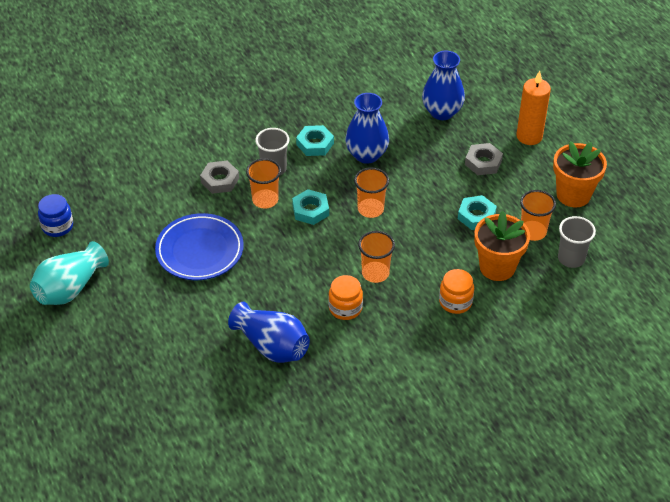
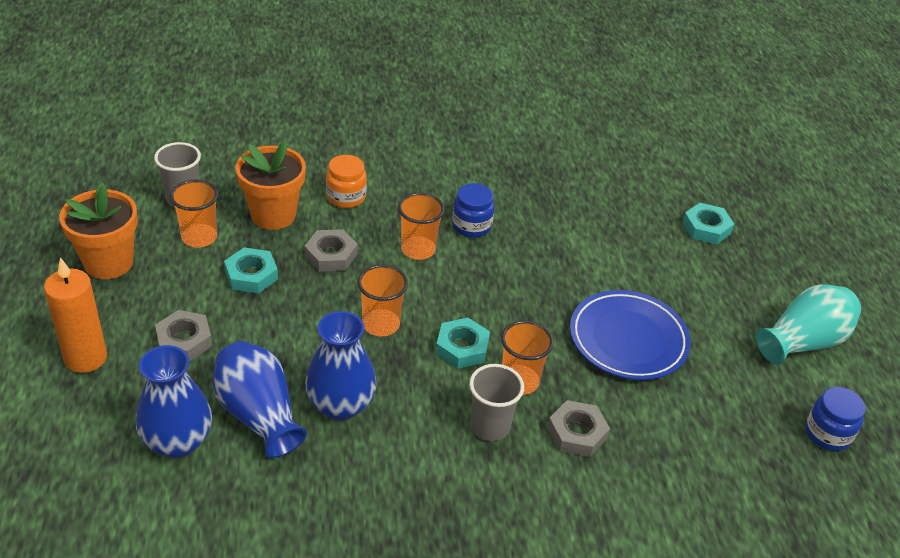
camera: 165 degrees left, 5 degrees down
blue vase [228,302,310,363] -> blue vase moved to [213,341,307,458]
turquoise nut [296,125,334,156] -> turquoise nut moved to [682,203,734,245]
orange jar [328,275,363,320] -> blue jar [452,183,495,238]
none -> grey nut [304,229,358,272]

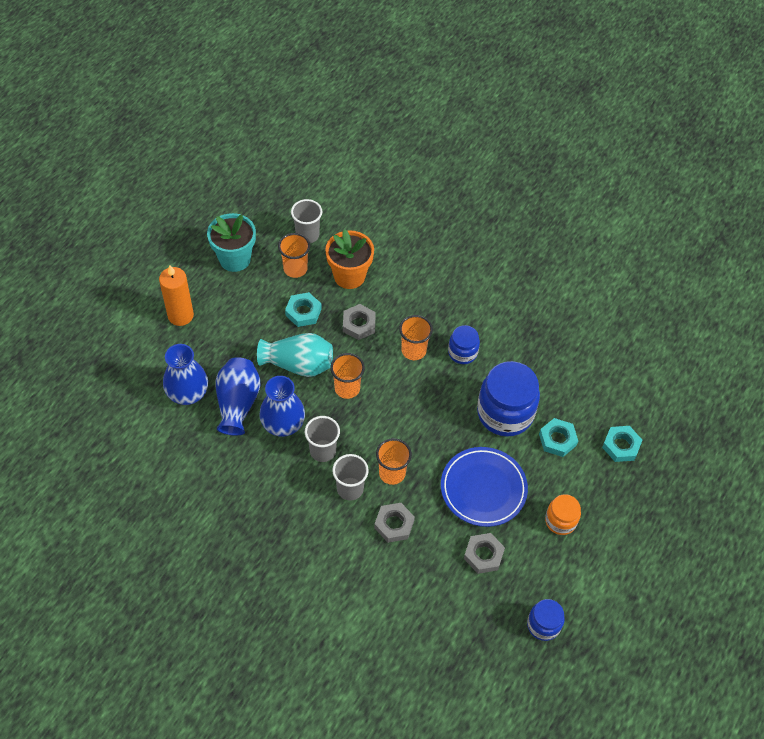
camera: 40 degrees right, 15 degrees up
orange flower pot [59,182,138,279] -> turquoise flower pot [207,213,256,272]
grey nut [155,310,212,362] -> grey nut moved to [464,533,505,574]
orange jar [326,155,367,208] -> orange jar moved to [545,494,581,535]
turquoise nut [436,318,490,369] -> turquoise nut moved to [539,418,578,457]
turquoise vase [756,284,861,365] -> turquoise vase moved to [257,333,333,377]
none -> grey cup [305,416,340,462]
none -> blue jar [477,361,540,437]

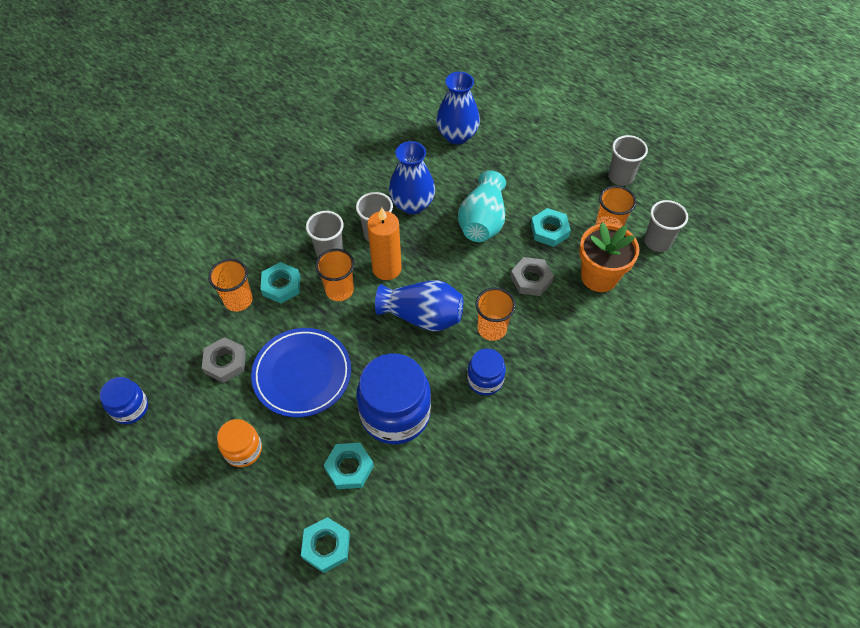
camera: 100 degrees right, 0 degrees up
orange candle [159,265,194,326] -> orange candle moved to [367,207,402,280]
turquoise flower pot [207,213,256,272] -> grey cup [608,135,648,186]
blue vase [216,357,261,436] -> blue vase moved to [375,280,463,331]
orange cup [330,353,365,399] -> orange cup moved to [208,259,253,312]
grey nut [374,503,415,543] -> turquoise nut [261,262,300,304]

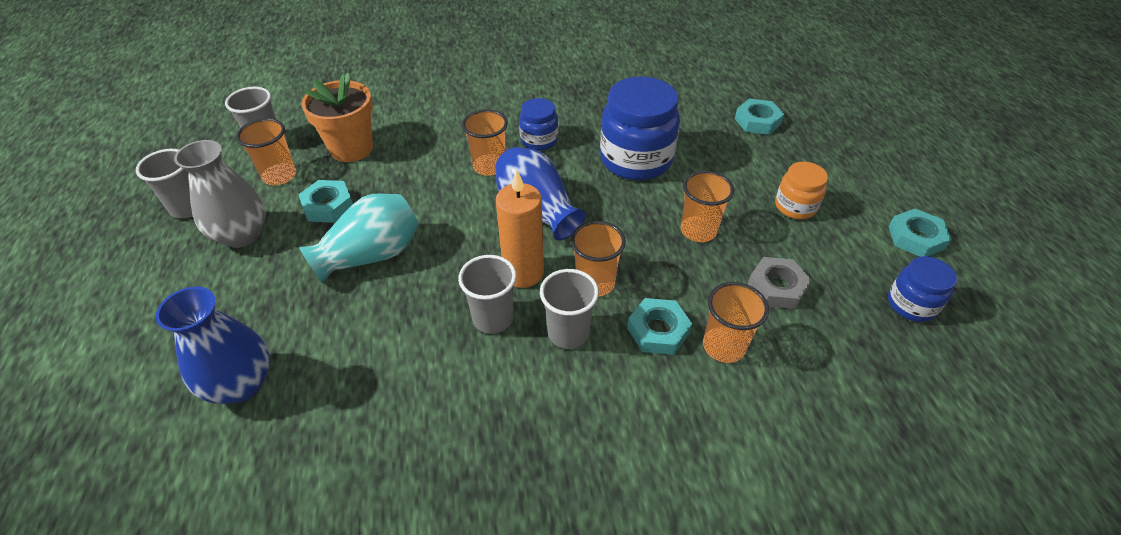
camera: 140 degrees left, 10 degrees down
blue plate [251,328,351,417] -> orange cup [680,170,734,242]
turquoise nut [324,443,374,489] -> turquoise nut moved to [888,208,952,257]
blue vase [389,141,435,214] -> none
grey nut [510,257,554,296] -> none
none -> grey vase [174,140,266,248]

